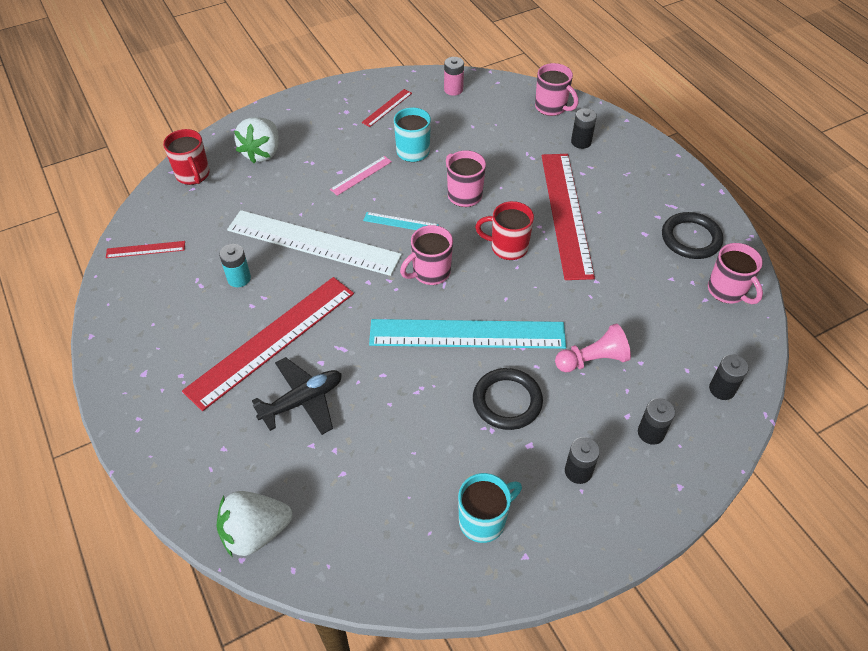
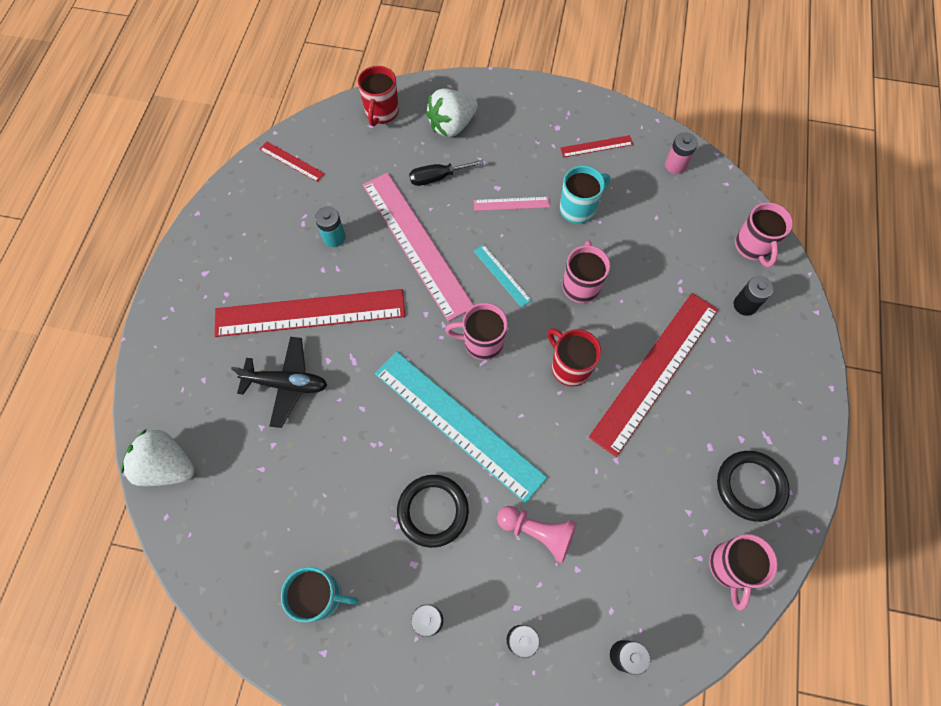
camera: 40 degrees right, 15 degrees up
white ruler [227,210,402,276] -> pink ruler [363,173,474,322]
none -> black screwdriver [409,160,484,186]

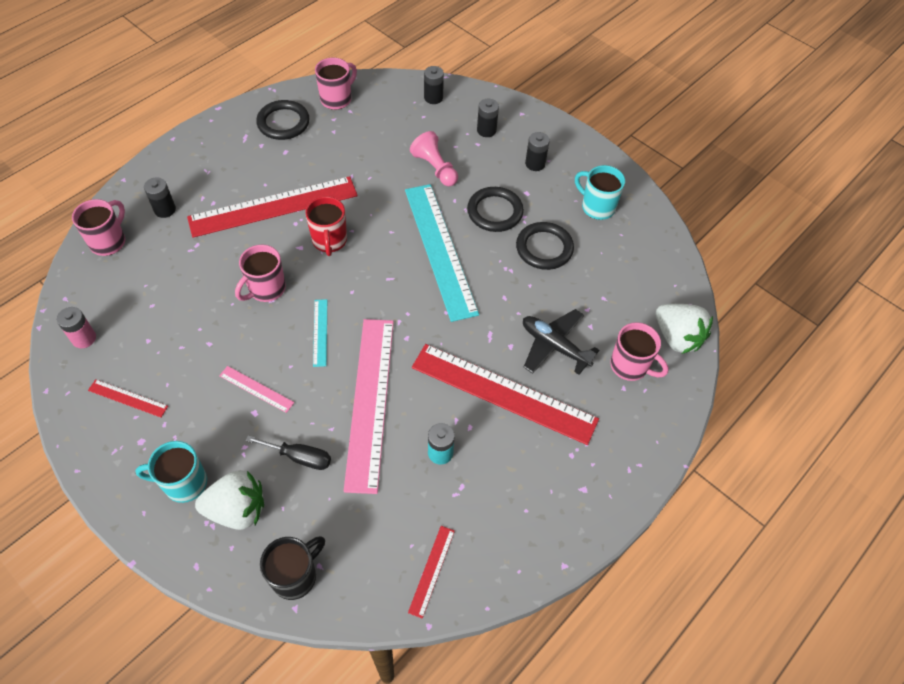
camera: 150 degrees left, 10 degrees down
red ruler [259,141,325,182] -> red ruler turned 45 degrees clockwise [408,526,455,619]
red mug [358,66,399,126] -> black mug [260,536,325,600]
pink mug [445,303,508,360] -> pink mug moved to [610,322,669,381]
turquoise mug [560,166,610,224] -> turquoise mug moved to [135,441,207,503]
none -> black ring [516,222,574,270]

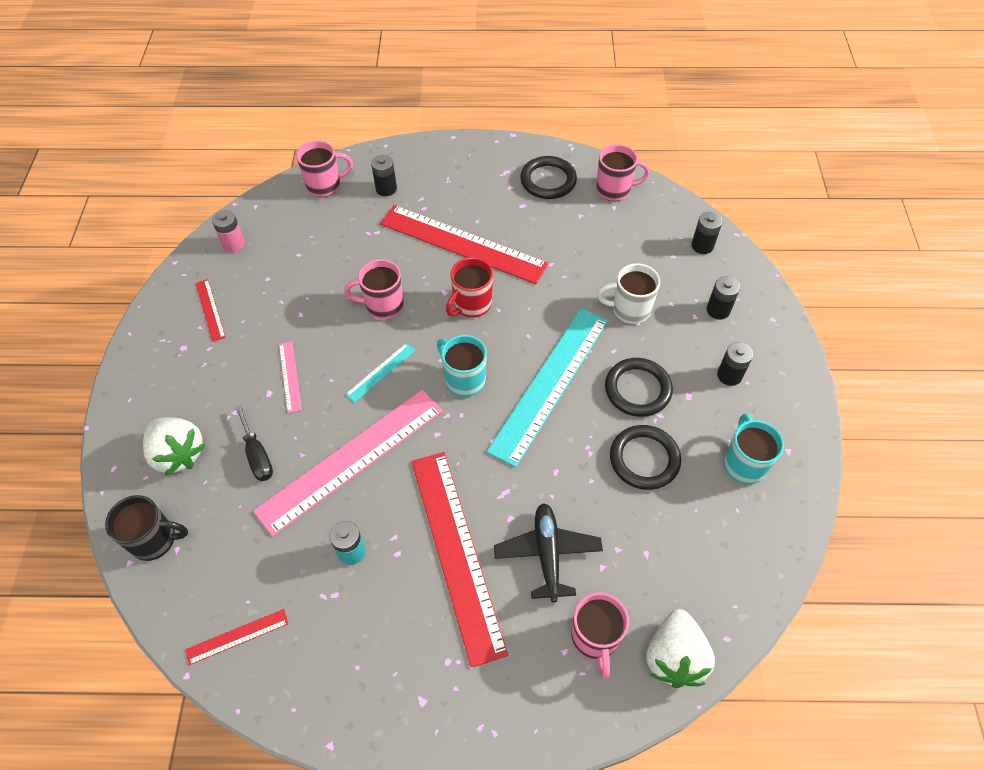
camera: 50 degrees right, 0 degrees up
turquoise mug [135,441,207,503] -> turquoise mug moved to [437,335,487,397]
pink pawn [410,131,458,186] -> white mug [597,263,660,324]

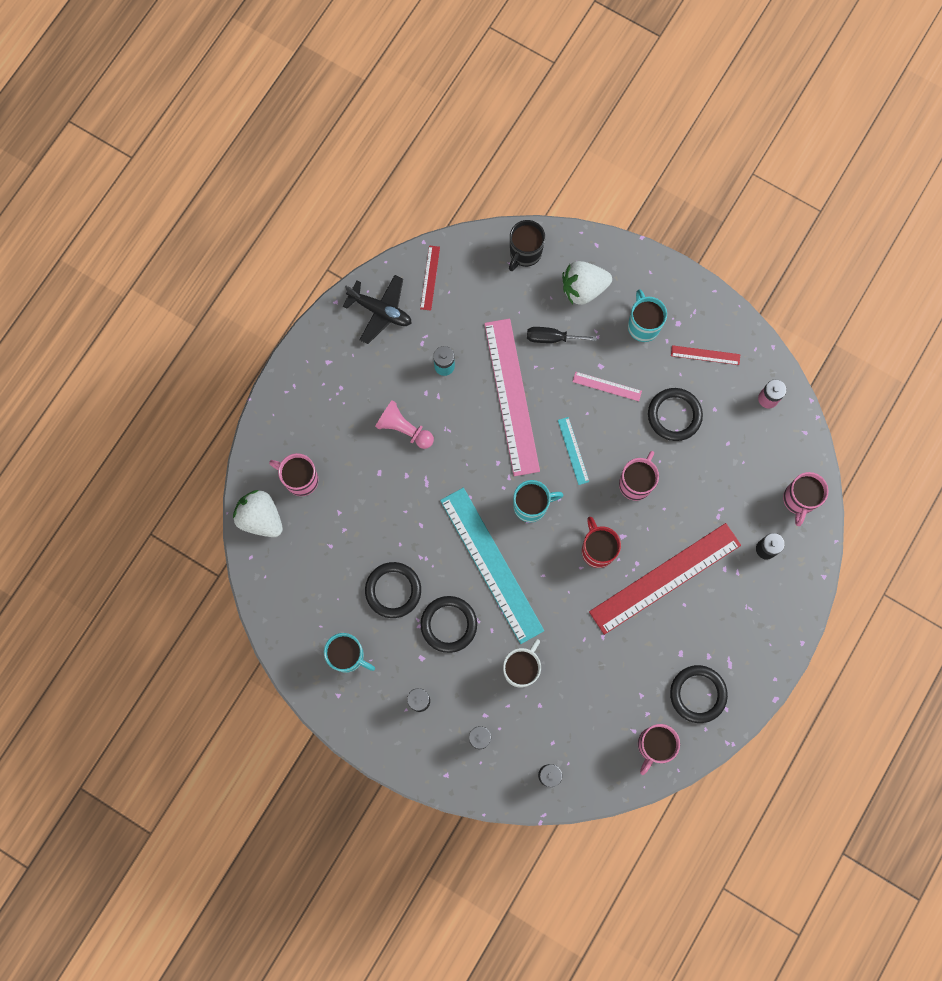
camera: 120 degrees right, 20 degrees up
red ruler [412,452,508,668] -> pink pawn [375,400,434,449]
black plane [494,503,603,603] -> black plane moved to [343,275,412,344]
none -> turquoise mug [628,289,667,342]
none -> black ring [648,388,703,441]

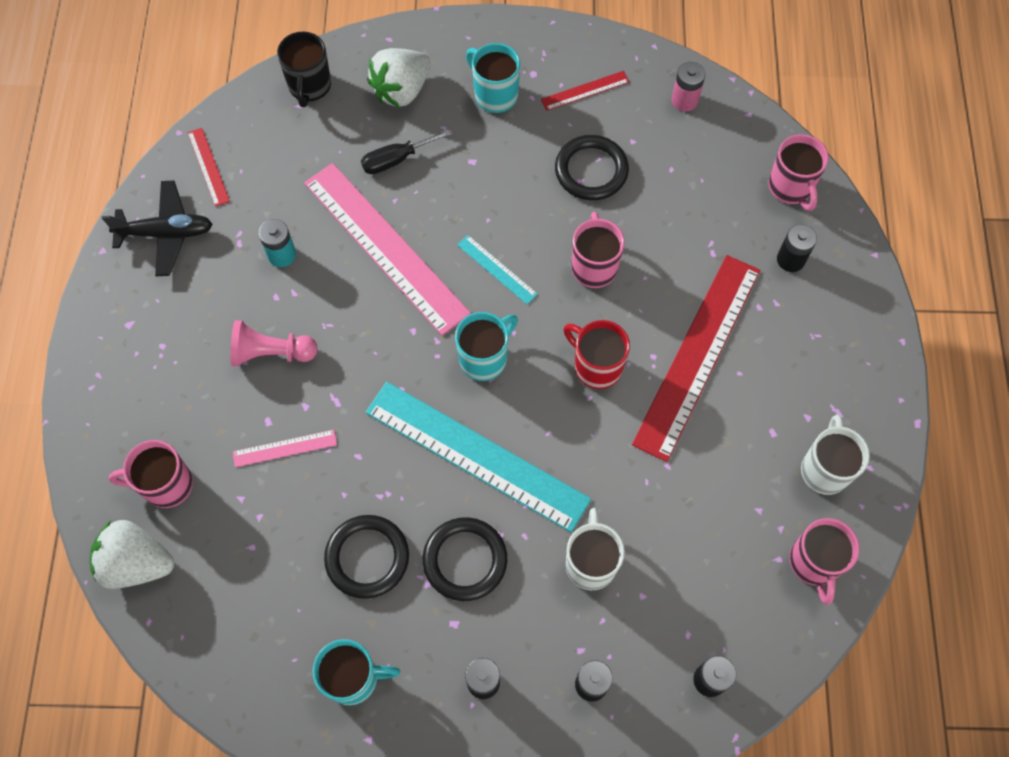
camera: 30 degrees left, 10 degrees down
pink ruler [572,372,642,401] -> pink ruler moved to [233,430,337,467]
black ring [670,665,728,723] -> white mug [801,415,870,495]

